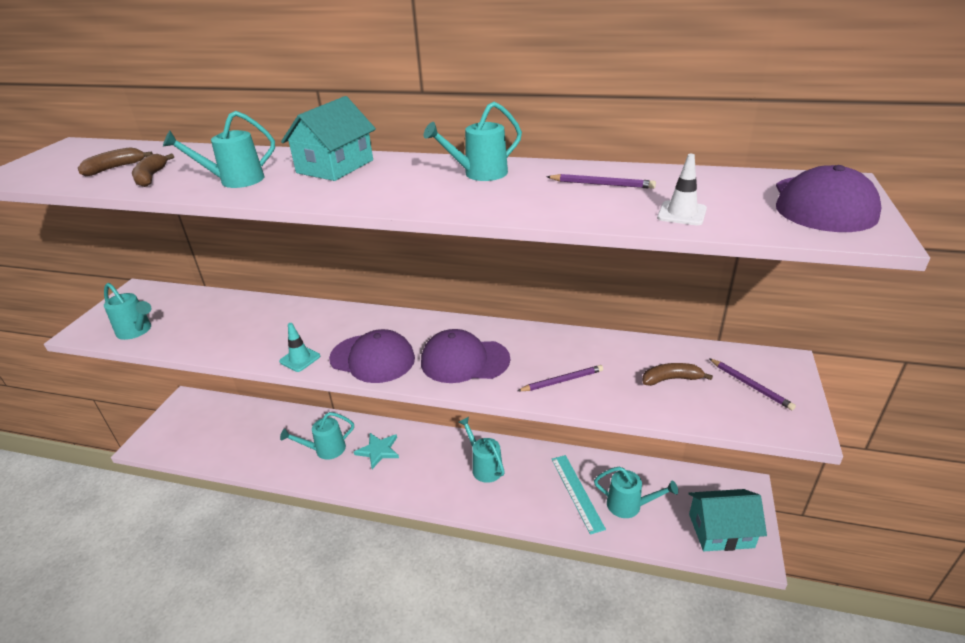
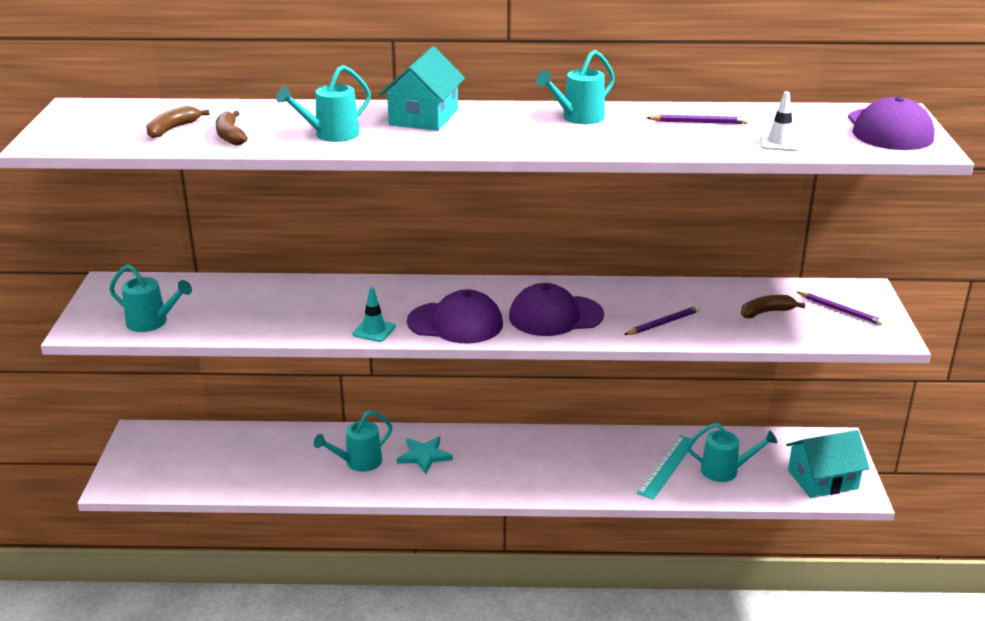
camera: 15 degrees left, 5 degrees down
turquoise watering can [459,417,505,483] -> none
turquoise ruler [552,455,606,535] -> turquoise ruler turned 60 degrees clockwise [636,435,695,500]

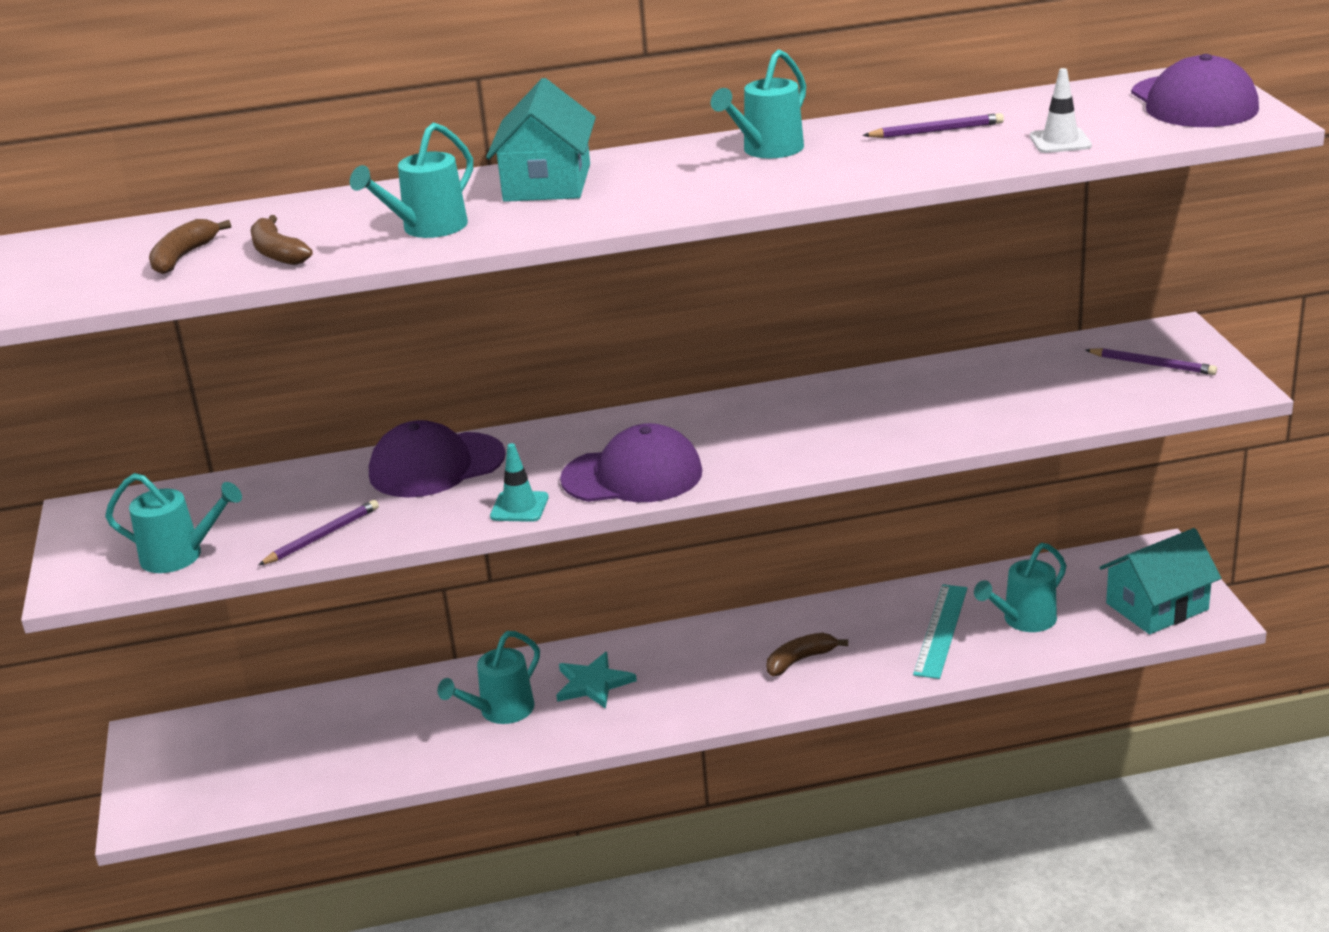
camera: 10 degrees left, 0 degrees up
purple cap [509,283,604,336] -> purple cap moved to [369,420,506,498]
purple pencil [624,306,700,335] -> purple pencil moved to [258,500,379,565]
turquoise watering can [687,423,777,482] -> turquoise watering can turned 150 degrees clockwise [974,543,1066,632]
brown banana [741,295,806,318] -> brown banana moved to [767,633,848,676]

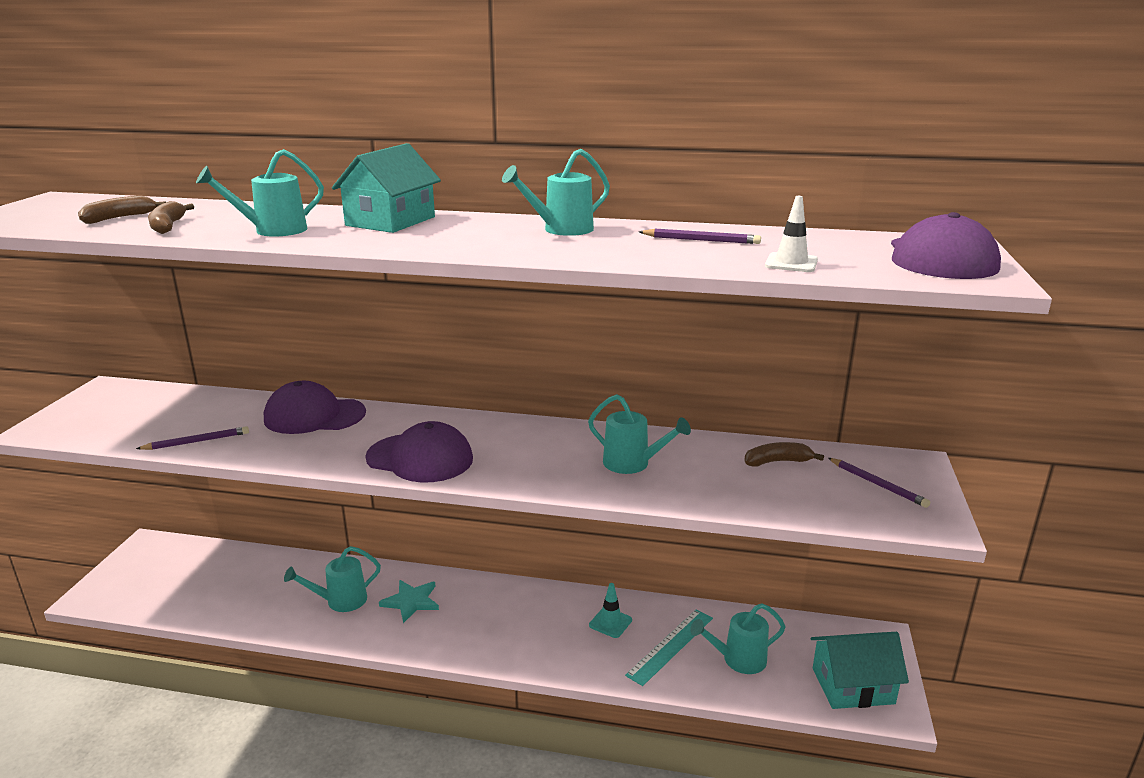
camera: 20 degrees right, 5 degrees down
turquoise watering can [105,473,242,573] -> turquoise watering can moved to [588,394,691,474]
turquoise traffic cone [490,443,549,522] -> turquoise traffic cone moved to [589,583,632,638]
brown banana [767,633,848,676] -> brown banana moved to [744,442,824,467]

